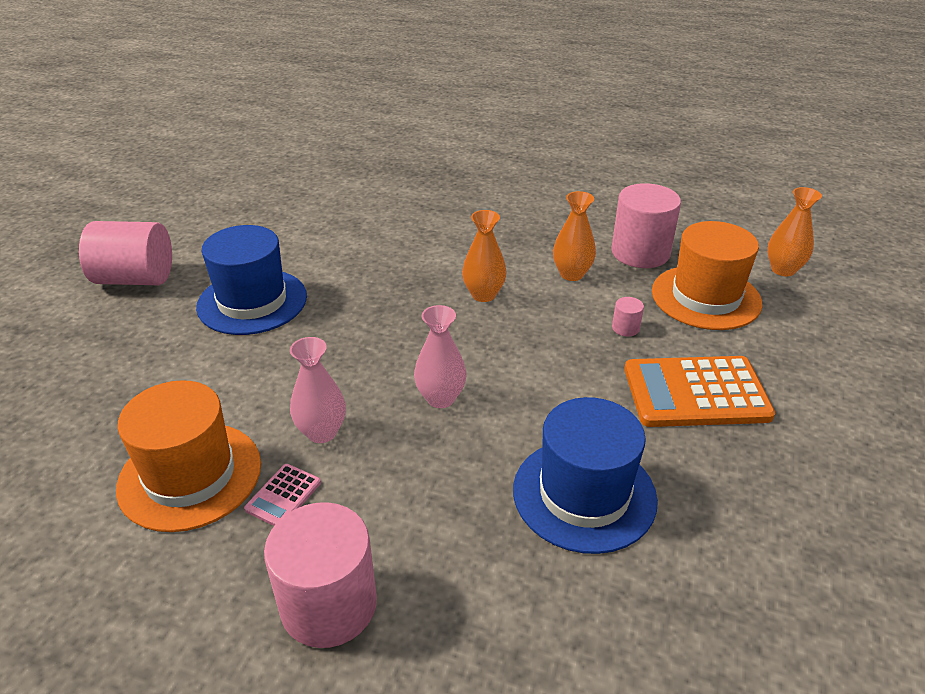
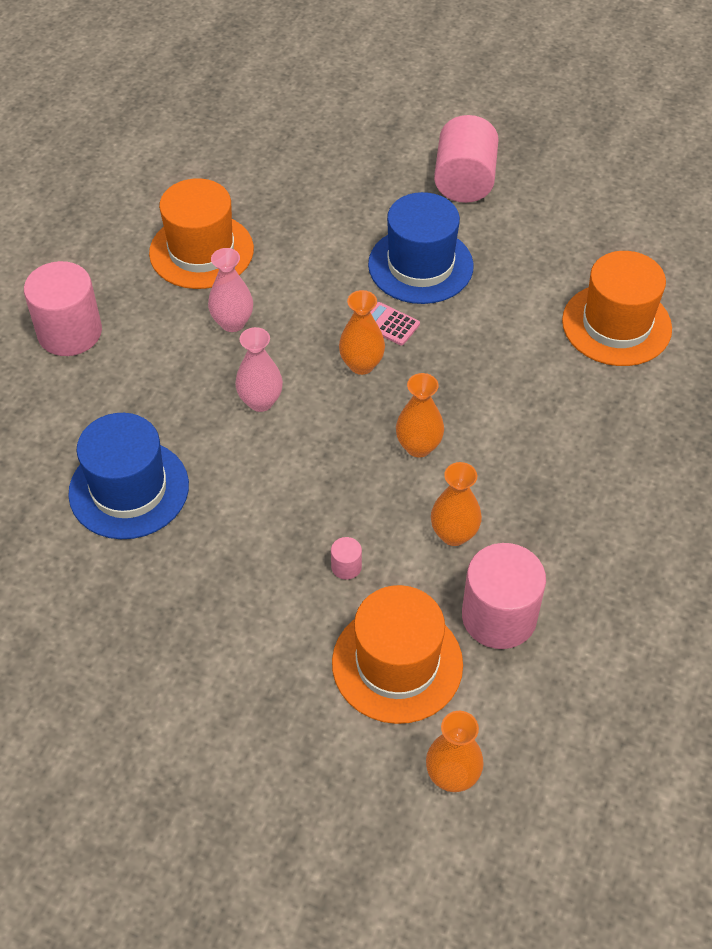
camera: 95 degrees right, 15 degrees up
pink calculator [244,464,321,526] -> pink calculator moved to [370,302,420,345]
orange calculator [624,356,775,427] -> none
none -> orange vase [339,290,385,375]
none -> orange hat [562,251,672,366]

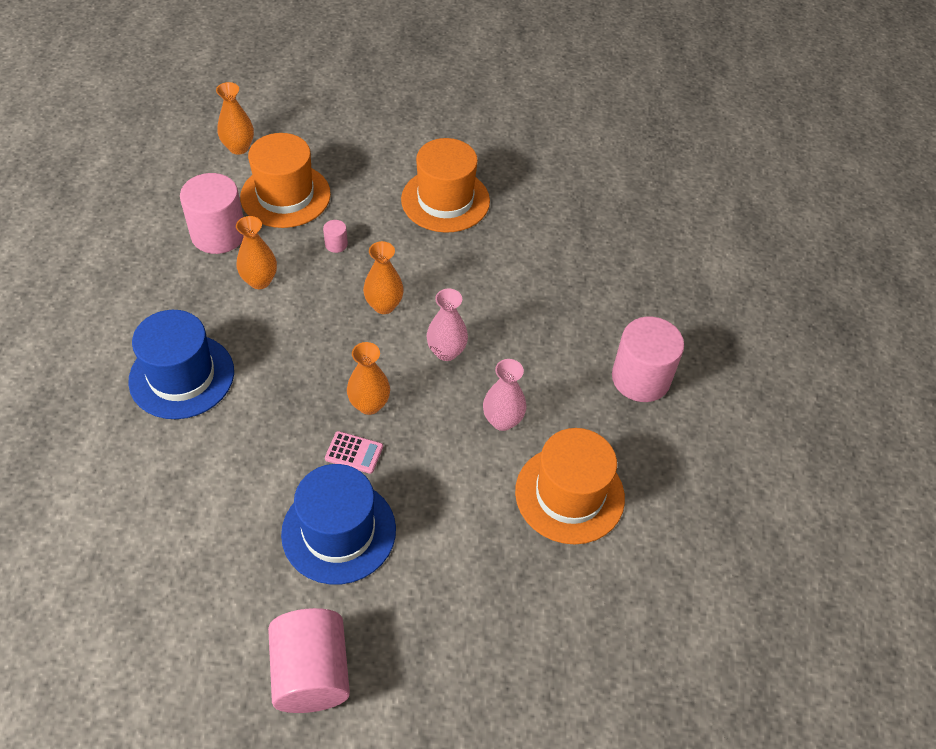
camera: 160 degrees right, 0 degrees up
blue hat [68,413,189,539] -> blue hat moved to [128,310,234,419]
orange vase [396,373,444,457] -> orange vase moved to [363,241,404,314]
orange hat [562,251,672,366] -> orange hat moved to [401,138,490,233]

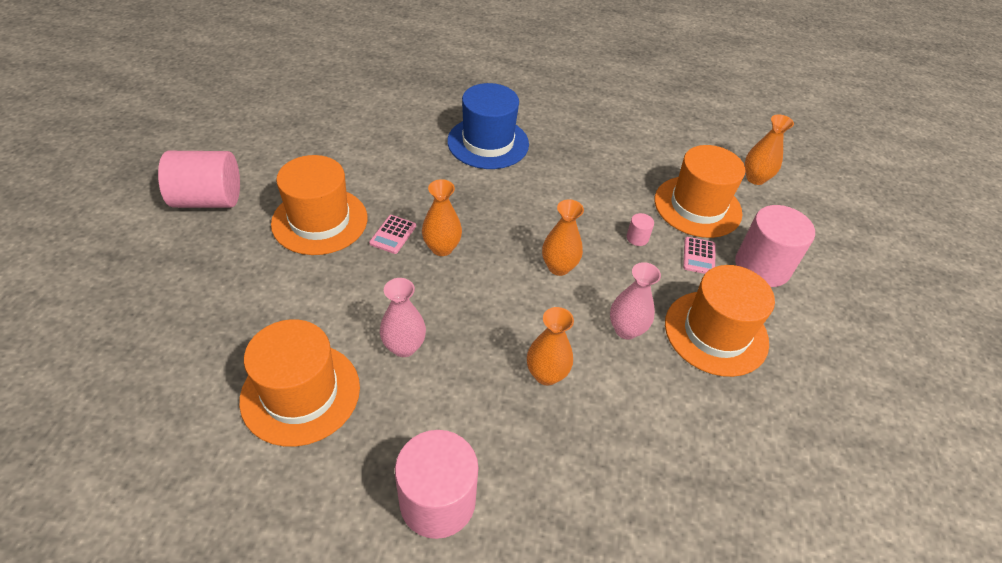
camera: 95 degrees right, 5 degrees down
pink cylinder [180,173,244,254] -> pink cylinder moved to [735,205,815,287]
orange vase [236,216,277,289] -> orange vase moved to [527,307,574,385]
blue hat [281,464,396,584] -> orange hat [271,155,368,255]
pink vase [427,288,468,361] -> pink vase moved to [610,262,661,340]
none -> pink calculator [683,237,715,274]

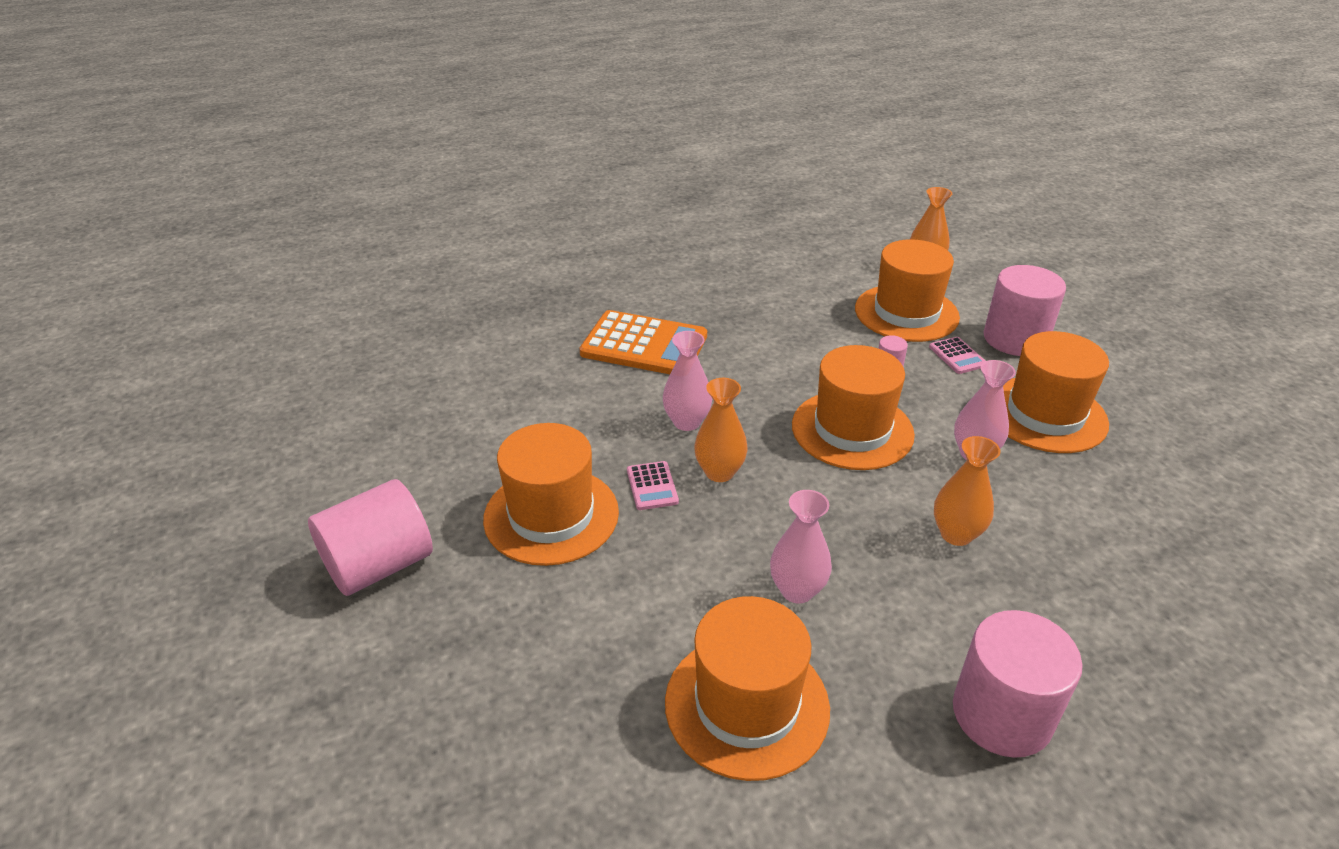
camera: 30 degrees left, 10 degrees down
blue hat [447,83,529,169] -> orange calculator [579,310,707,374]
orange vase [542,199,584,276] -> orange hat [792,345,915,470]
none -> pink vase [663,331,712,431]

